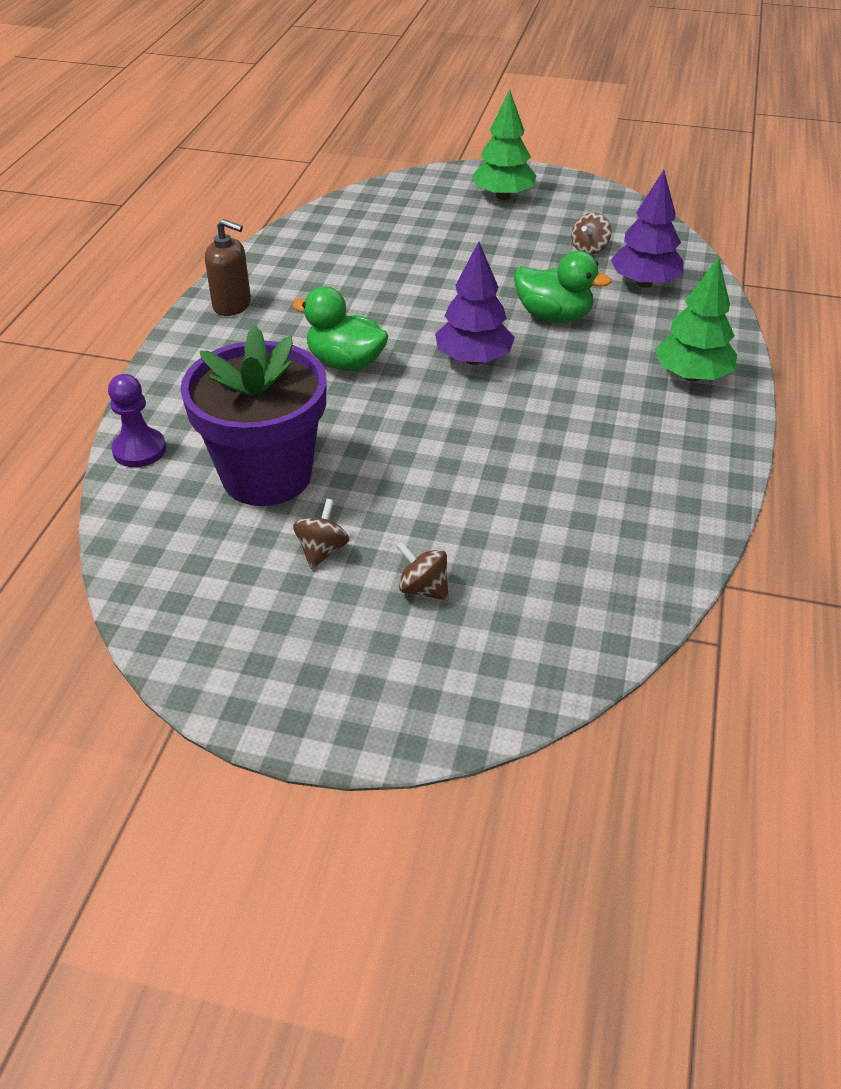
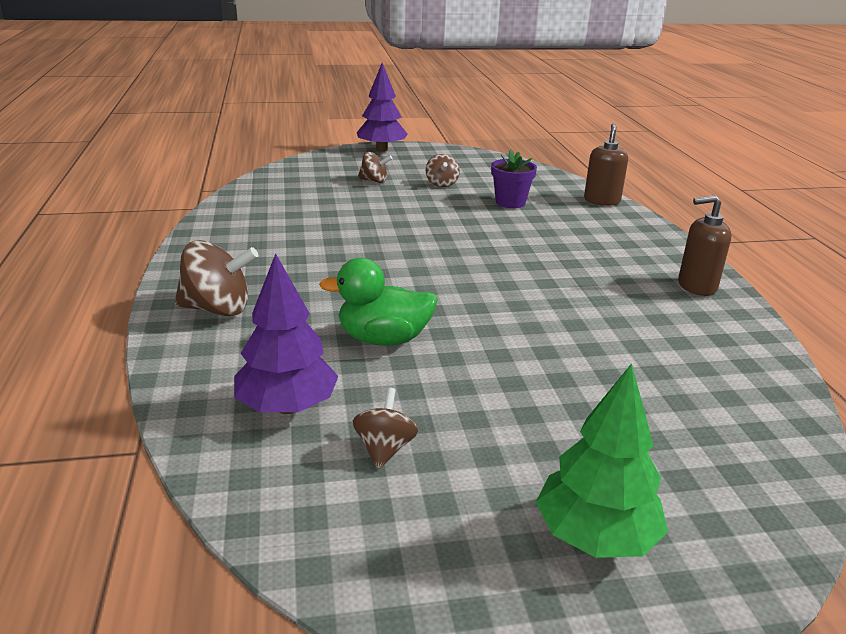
camera: 155 degrees right, 15 degrees down
purple pawn [108,374,166,467] -> brown soap dispenser [584,124,628,206]
purple flower pot [180,326,327,506] -> purple flower pot [491,149,537,208], size x0.49
green duck [292,286,388,371] -> none
purple tree [435,241,515,365] -> purple tree moved to [357,63,408,152]
green tree [655,257,737,382] -> brown spinning top [175,240,258,316]

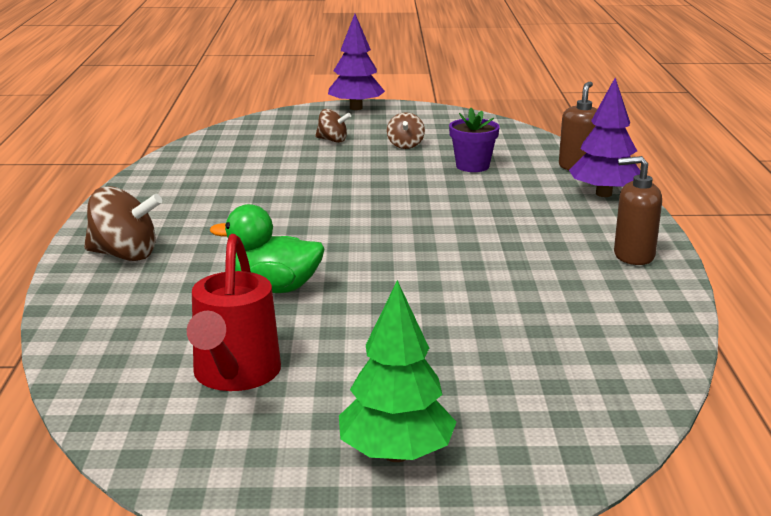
camera: 10 degrees right, 5 degrees down
purple tree [234,253,339,414] -> purple tree moved to [569,78,640,197]
brown spinning top [353,388,418,469] -> red watering can [187,234,281,391]

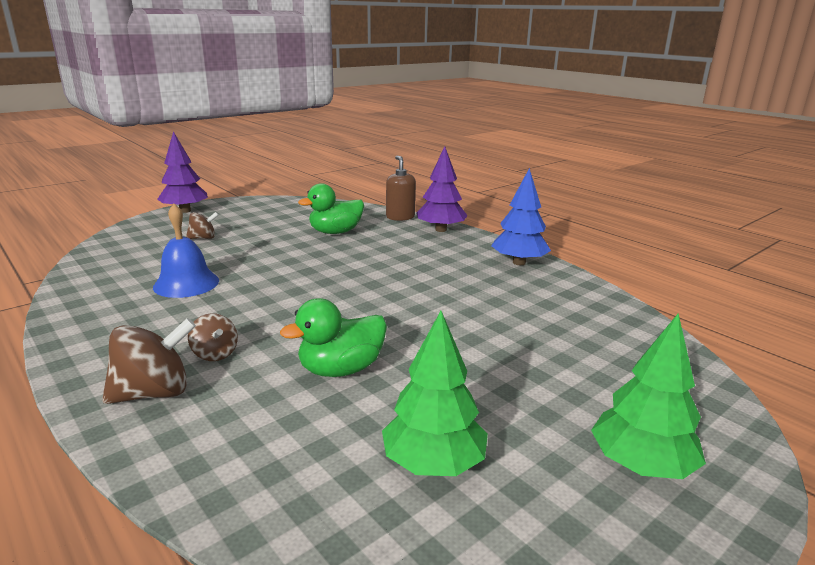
camera: 40 degrees left, 0 degrees up
red watering can [187,234,281,391] -> green tree [382,311,488,476]
brown spinning top [387,112,425,149] -> brown spinning top moved to [188,313,238,361]
purple flower pot [449,108,500,172] -> green duck [298,183,364,234]
brown soap dispenser [614,156,662,265] -> blue tree [491,168,551,265]
none -> blue bell [153,204,219,298]

